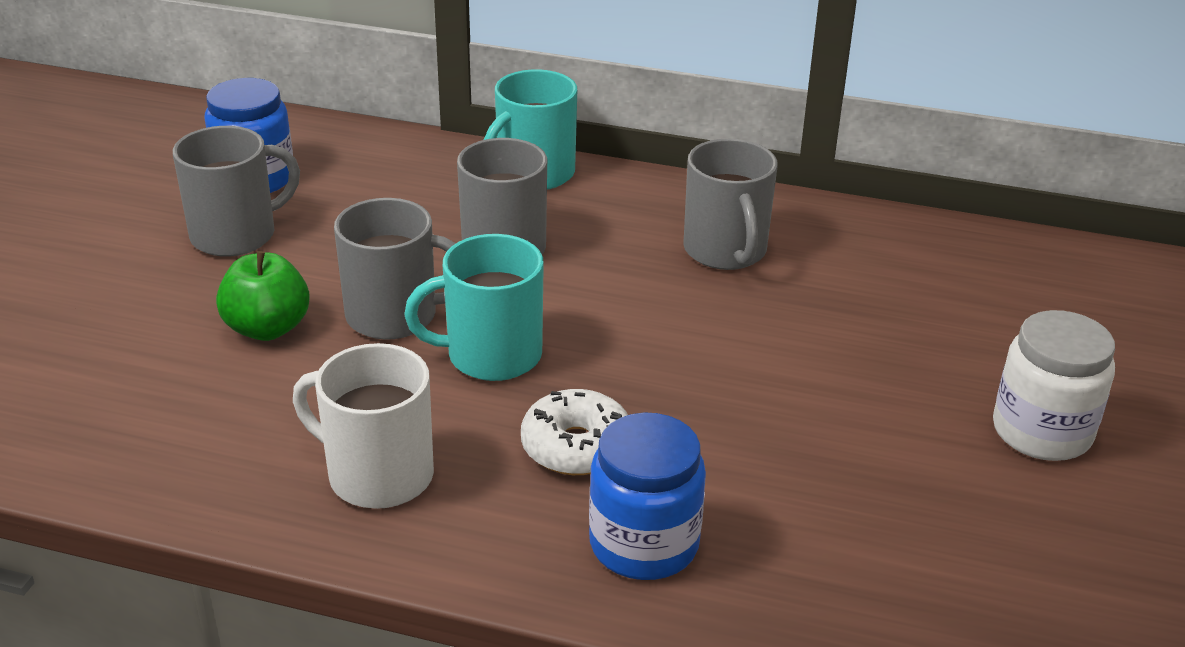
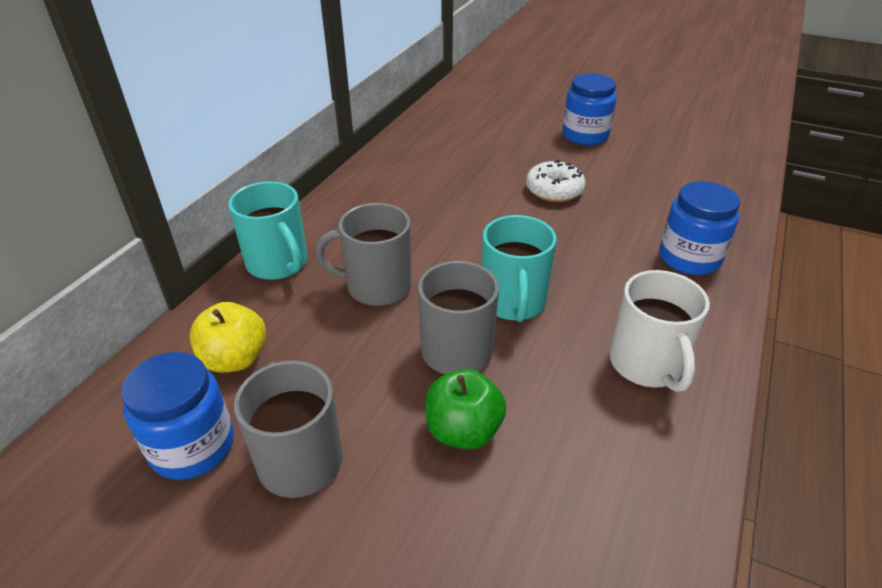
camera: 80 degrees left, 5 degrees up
white mug [293,343,434,509] -> white mug turned 45 degrees counterclockwise [610,270,710,392]
white donut [521,389,628,475] -> white donut moved to [526,160,586,202]
grey mug [683,139,778,270] -> none
white jar [993,310,1115,461] -> blue jar [562,73,617,146]
none -> yellow apple [190,302,266,373]

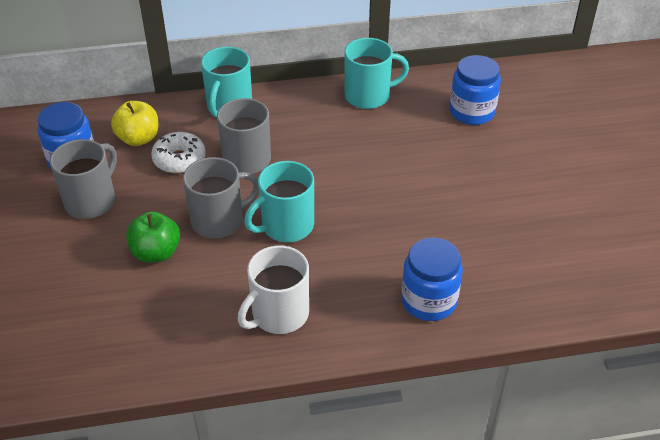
camera: 55 degrees right, 5 degrees up
white donut [526,160,586,202] -> white donut moved to [151,132,205,173]
blue jar [562,73,617,146] -> blue jar moved to [450,55,501,125]
none -> turquoise mug [344,38,409,109]

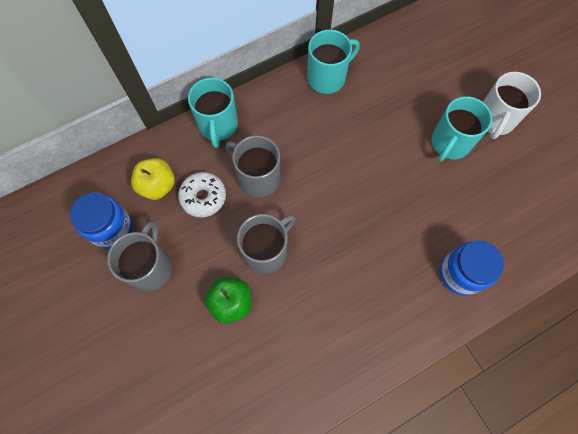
camera: 20 degrees left, 25 degrees up
white mug [238,245,309,334] -> white mug moved to [483,72,541,139]
turquoise mug [244,161,314,242] -> turquoise mug moved to [431,96,492,162]
blue jar [450,55,501,125] -> none

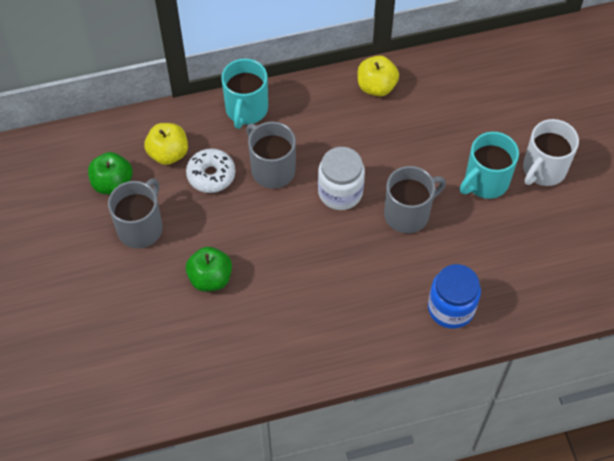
camera: 15 degrees right, 10 degrees down
blue jar [70,193,133,249] -> green apple [88,152,133,195]
grey mug [237,214,296,274] -> grey mug moved to [384,166,446,233]
turquoise mug [307,29,360,94] -> yellow apple [358,55,399,97]
none -> white jar [318,147,365,210]

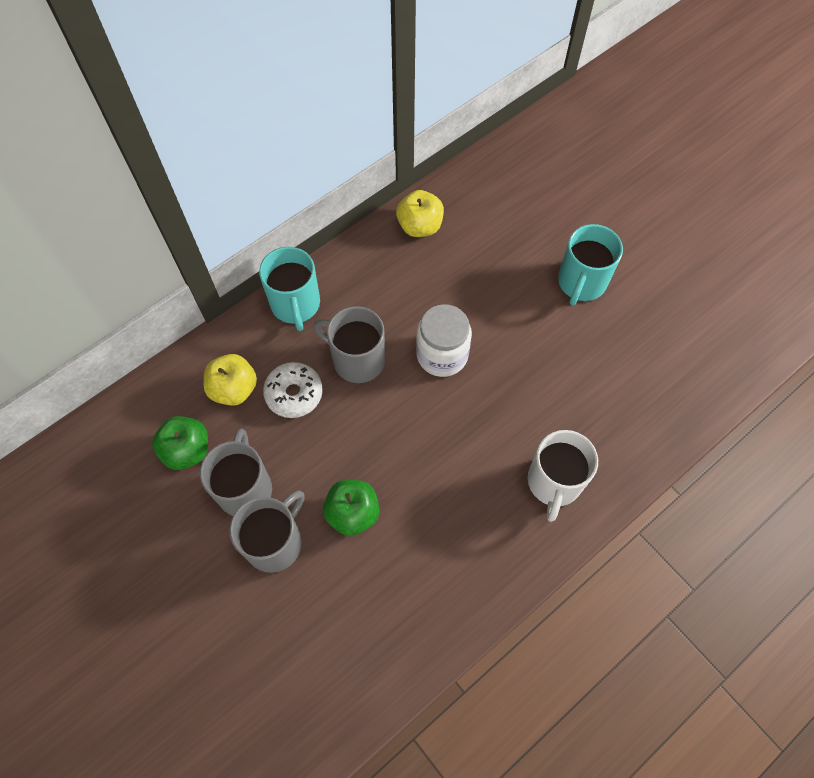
camera: 25 degrees left, 5 degrees up
grey mug [384,166,446,233] -> grey mug moved to [230,490,304,573]
blue jar [428,264,481,329] -> none
white mug [523,119,579,186] -> white mug moved to [528,430,598,522]

